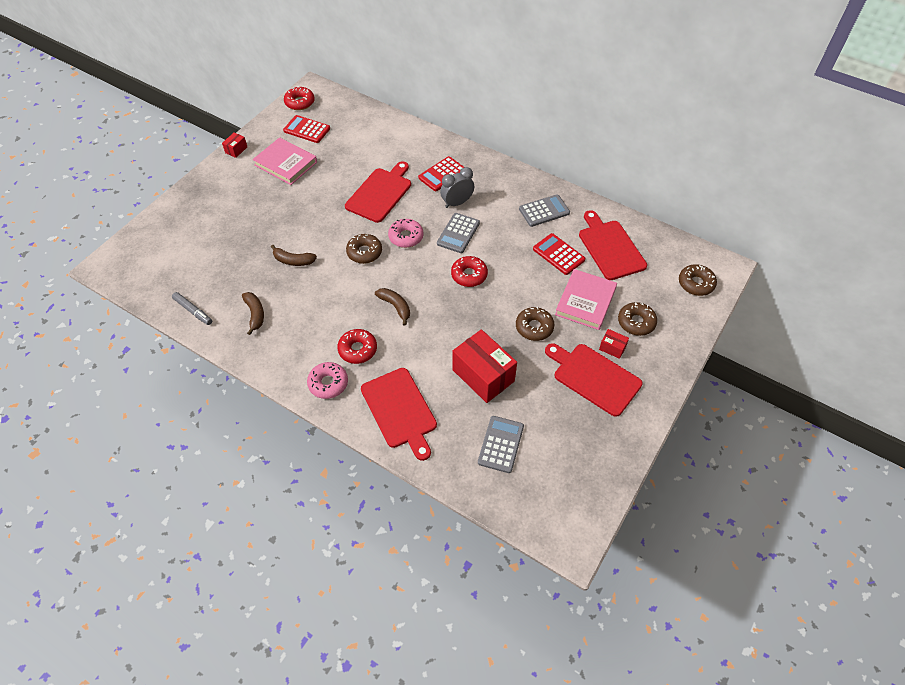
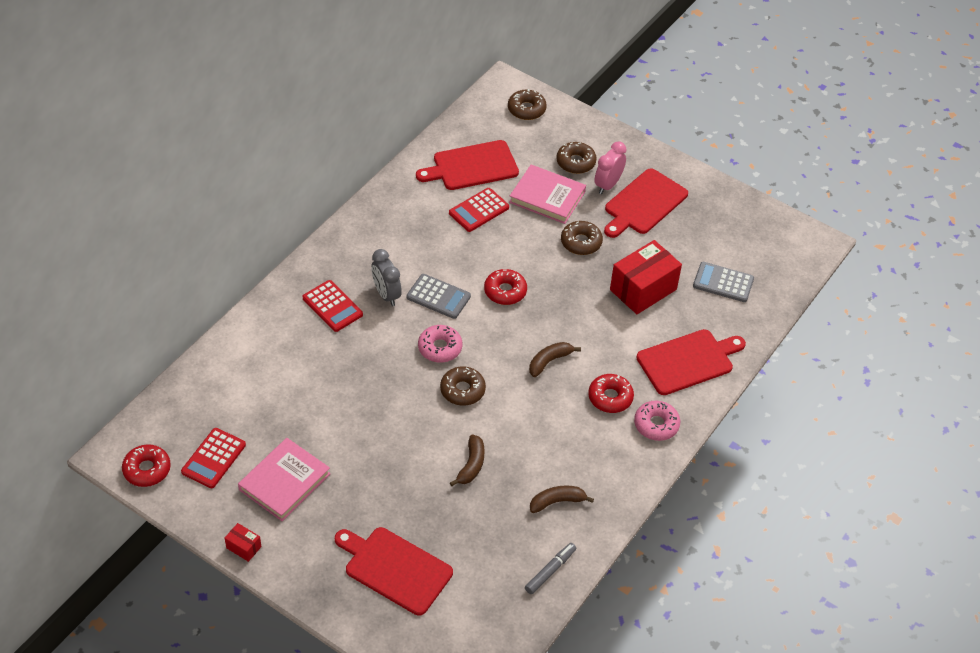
camera: 90 degrees left, 5 degrees down
red cutting board [345,161,411,223] -> red cutting board moved to [335,527,453,616]
grey calculator [519,194,570,227] -> none
red box [599,329,629,359] -> pink clock [594,141,627,194]

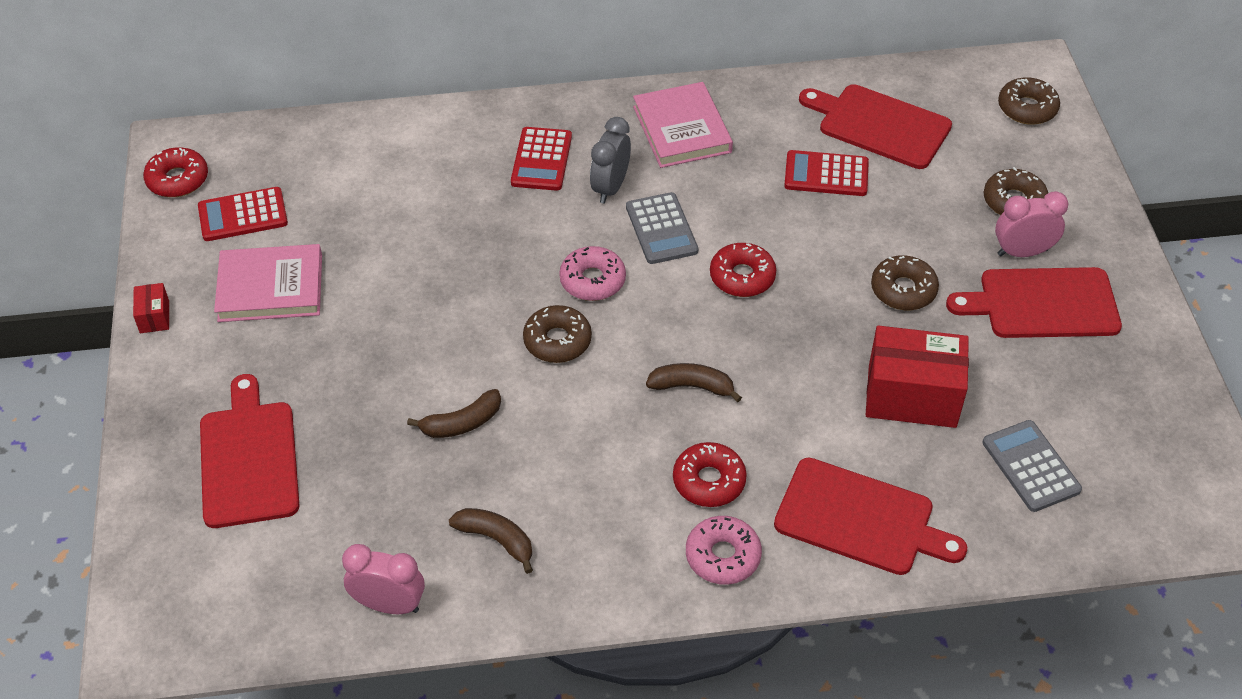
camera: 50 degrees right, 0 degrees up
pink book [509,165,586,224] -> pink book moved to [633,82,733,168]
grey marker [525,543,576,594] -> pink clock [342,544,425,614]

